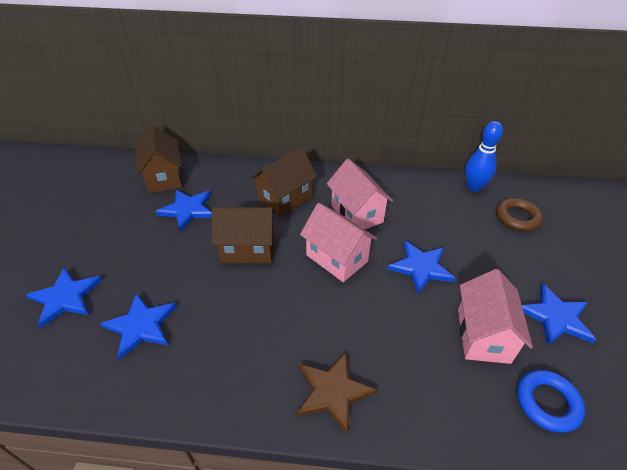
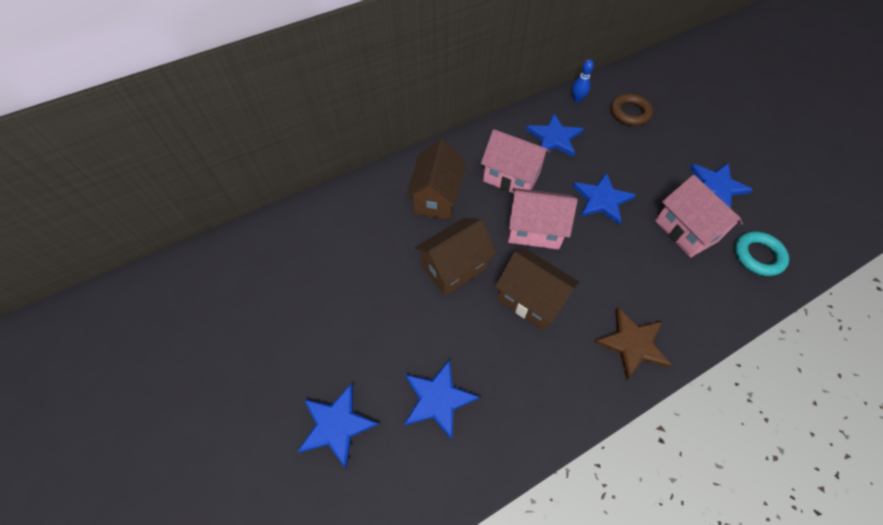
camera: 35 degrees left, 15 degrees up
brown house [135,125,182,193] -> brown house moved to [495,248,580,330]
blue star [155,190,212,231] -> blue star moved to [526,113,583,157]
blue bowling pin [465,121,503,192] -> blue bowling pin [572,59,594,102], size x0.62
blue ring [517,370,585,433] -> turquoise ring [734,231,789,276]

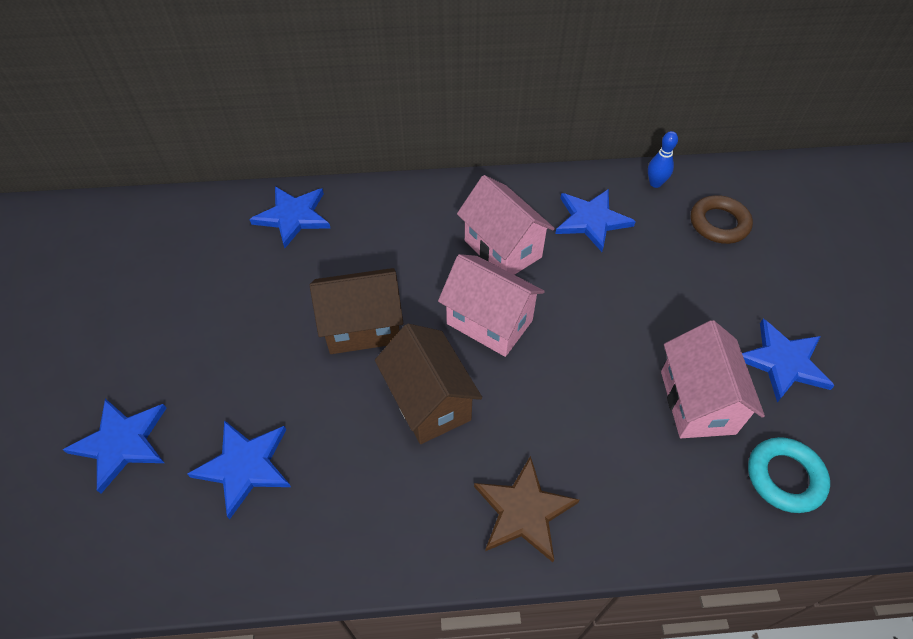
camera: 25 degrees right, 5 degrees down
brown house [406,139,466,220] -> none
blue star [573,172,636,225] -> blue star moved to [249,187,330,248]

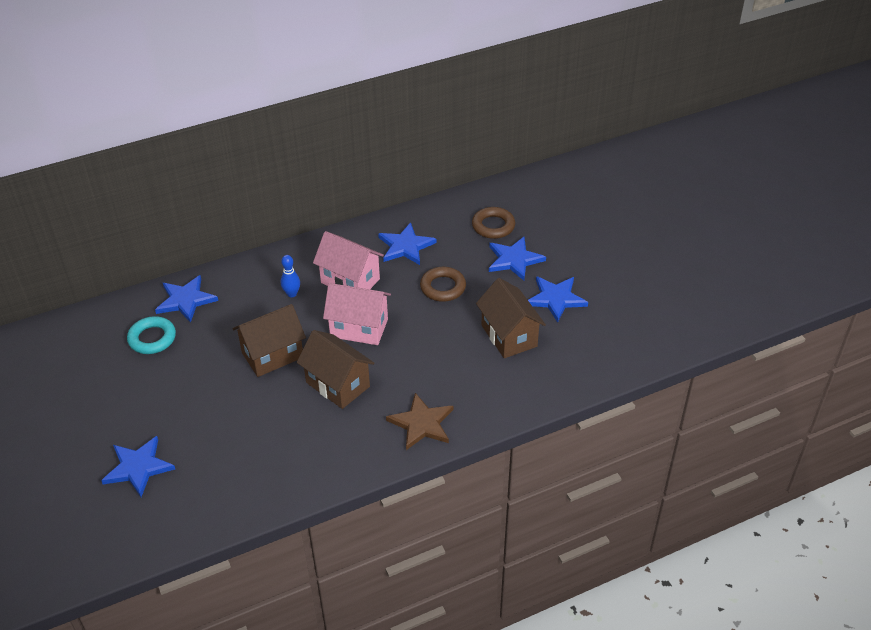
camera: 20 degrees left, 10 degrees down
blue star [188,420,291,519] -> blue star moved to [489,237,546,280]
blue bowling pin [648,131,678,188] -> blue bowling pin moved to [281,255,300,297]
pink house [661,320,765,438] -> brown house [476,278,546,358]
turquoise ring [748,437,830,513] -> turquoise ring moved to [127,316,176,354]
none -> brown ring [420,267,466,302]

